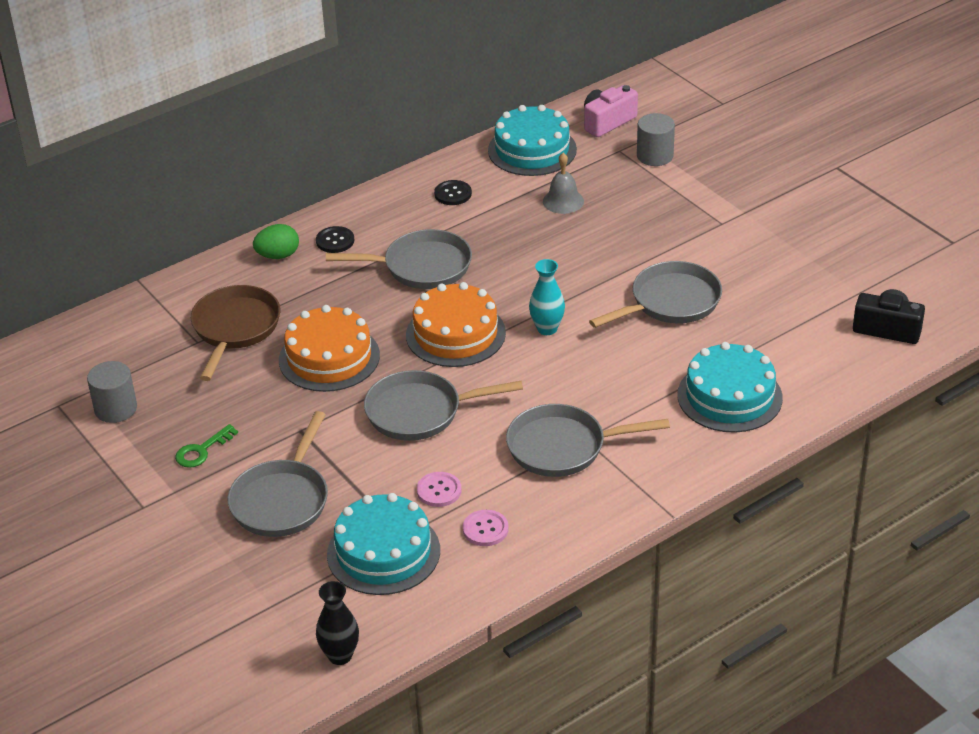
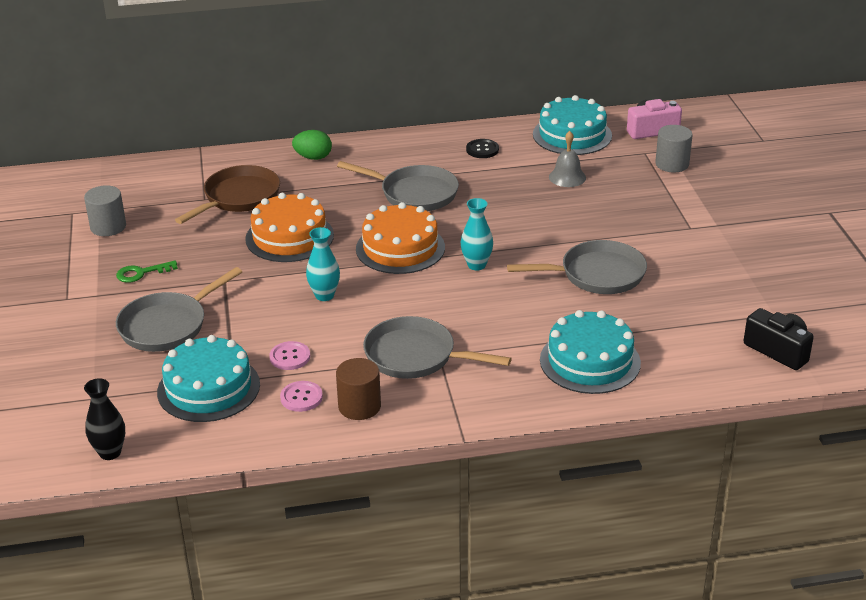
camera: 25 degrees right, 5 degrees down
black button [316,226,354,253] -> none
grey pan [364,370,523,441] -> turquoise vase [306,227,340,301]
none -> brown cylinder [336,358,381,420]

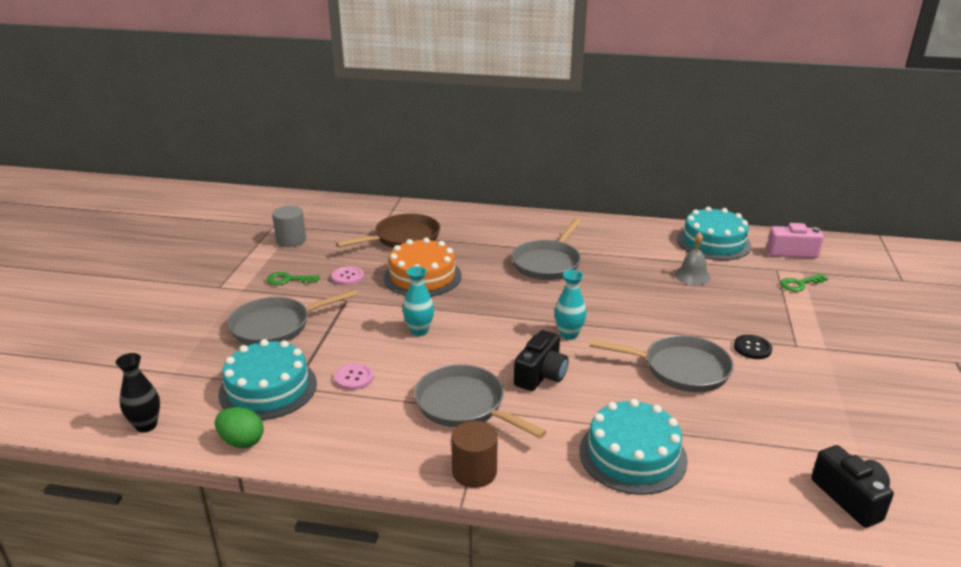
camera: 20 degrees right, 5 degrees down
pink button [280,381,323,412] -> pink button moved to [332,266,364,286]
green egg [292,130,332,160] -> green egg moved to [215,407,264,448]
brown cylinder [336,358,381,420] -> brown cylinder moved to [451,421,498,488]
grey pan [337,161,459,211] -> grey pan turned 75 degrees clockwise [512,218,581,280]
orange cake [356,202,445,274] -> none
black button [466,139,499,158] -> black button moved to [734,335,772,359]
grey cylinder [655,125,692,172] -> green key [780,273,828,292]
none -> black camera [514,330,569,391]

